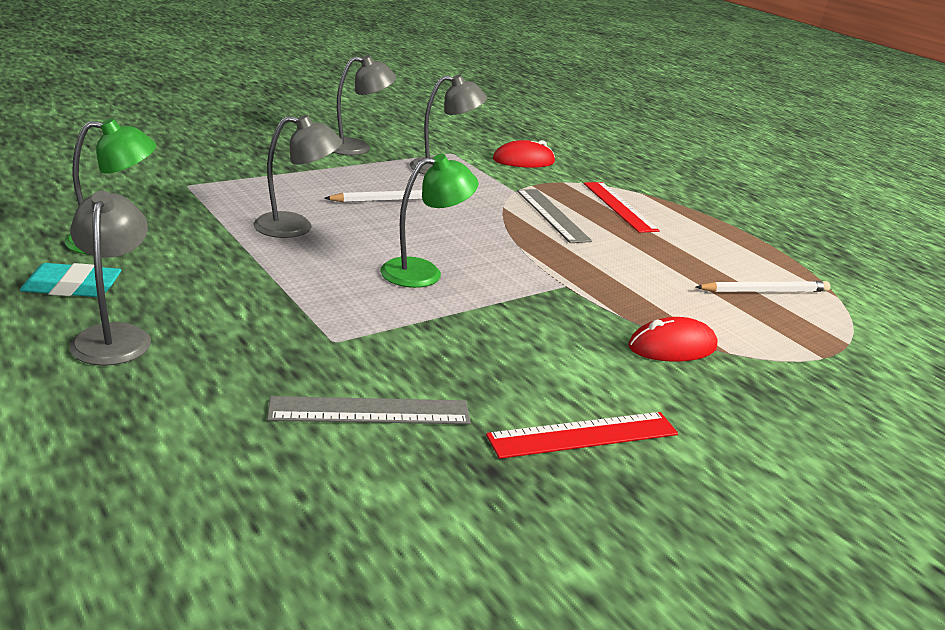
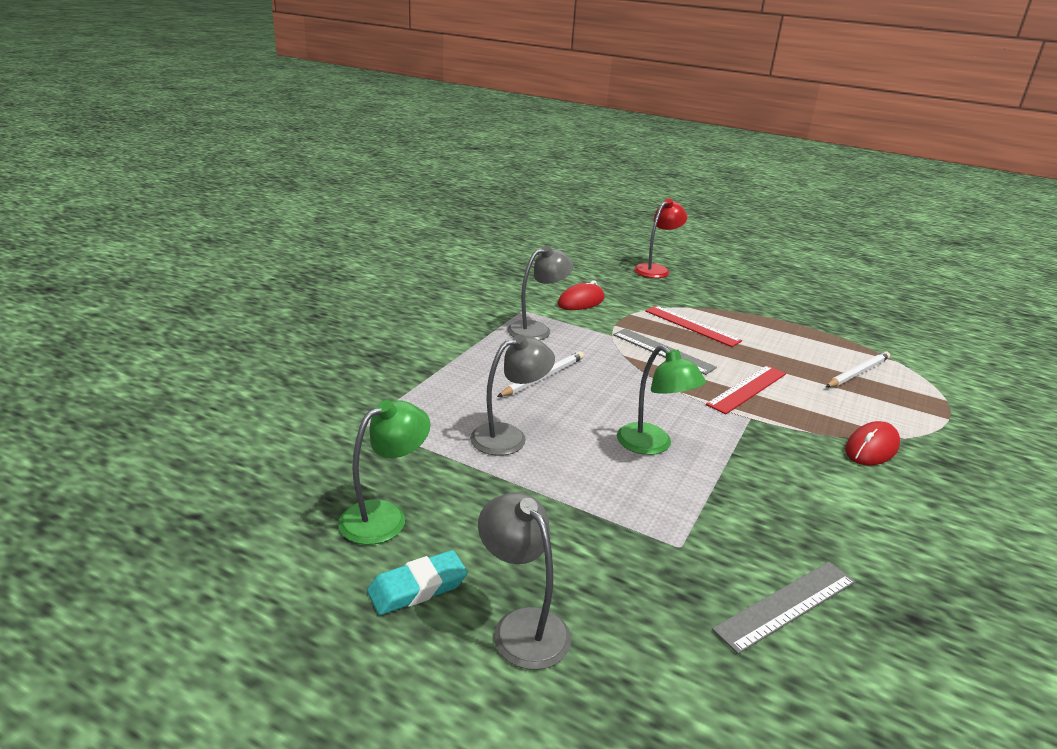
camera: 25 degrees left, 0 degrees up
grey lamp [333,55,396,155] -> none
green lamp [380,154,479,288] -> green lamp turned 105 degrees clockwise [617,345,706,455]
red ruler [486,412,678,459] -> red ruler moved to [706,365,786,414]
none -> red lamp [634,199,688,278]

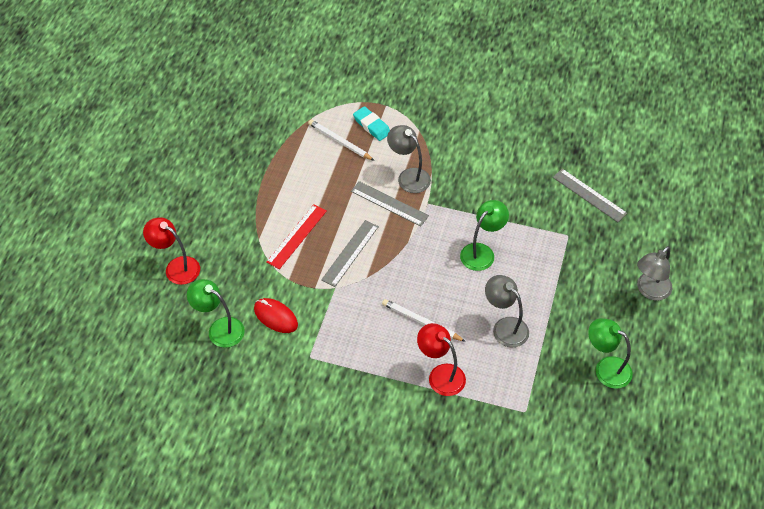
camera: 100 degrees left, 25 degrees up
turquoise eraser [367,550,468,615] -> turquoise eraser moved to [353,106,390,141]
grey lamp [508,246,573,340] -> grey lamp moved to [387,125,431,193]
red ruler [706,365,786,414] -> grey ruler [351,181,429,226]
red mouse [845,421,900,465] -> none
none -> green lamp [187,279,245,348]
none -> red lamp [417,323,466,396]

